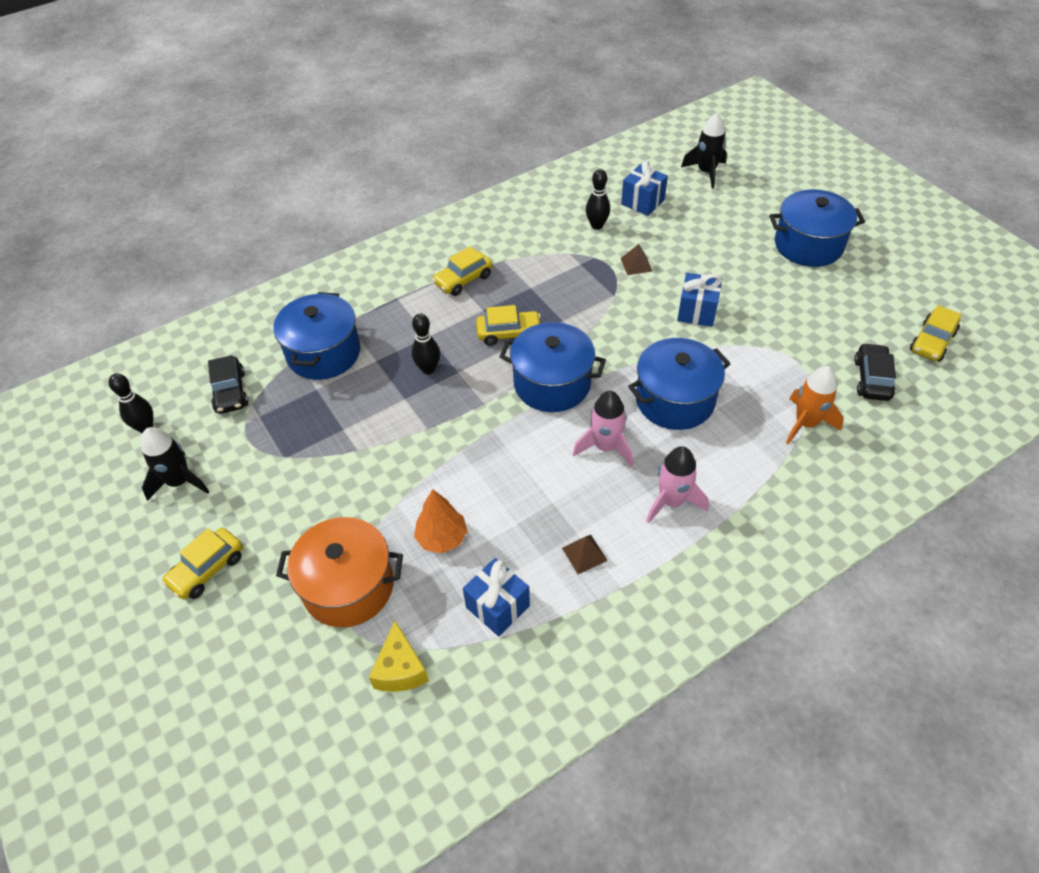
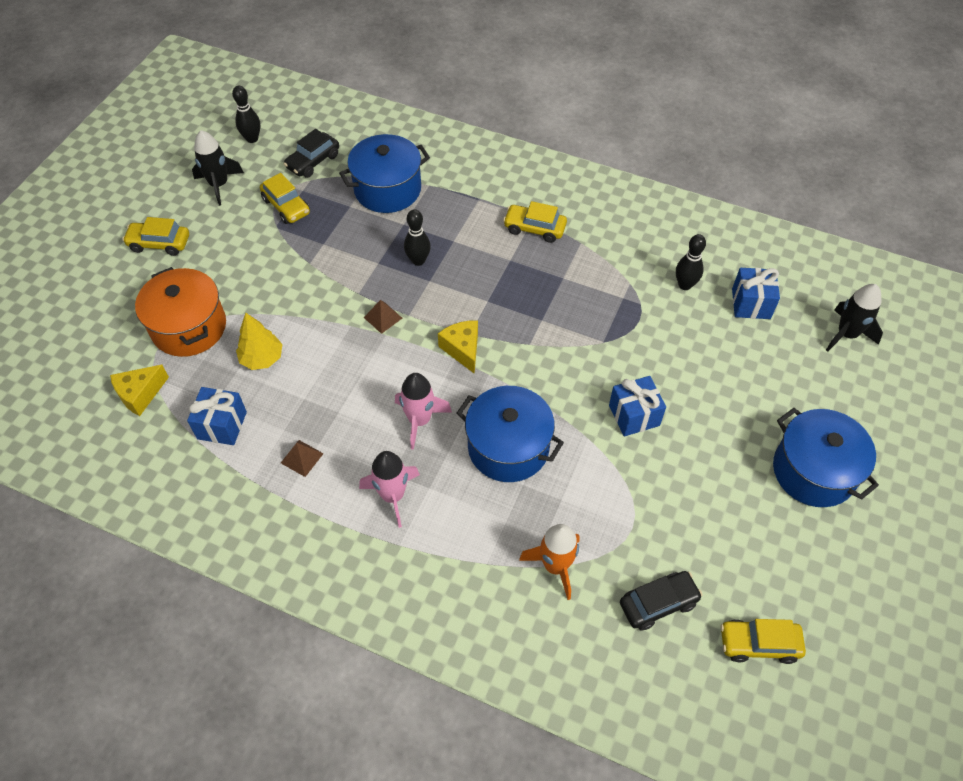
camera: 55 degrees right, 5 degrees up
orange tree [414,489,468,553] -> yellow tree [236,313,283,370]
yellow car [476,305,541,346] -> yellow car moved to [260,173,310,224]
blue pot [500,322,606,412] -> yellow cheese [438,320,478,374]
brown pyramid [621,244,652,275] -> brown pyramid moved to [363,300,402,334]

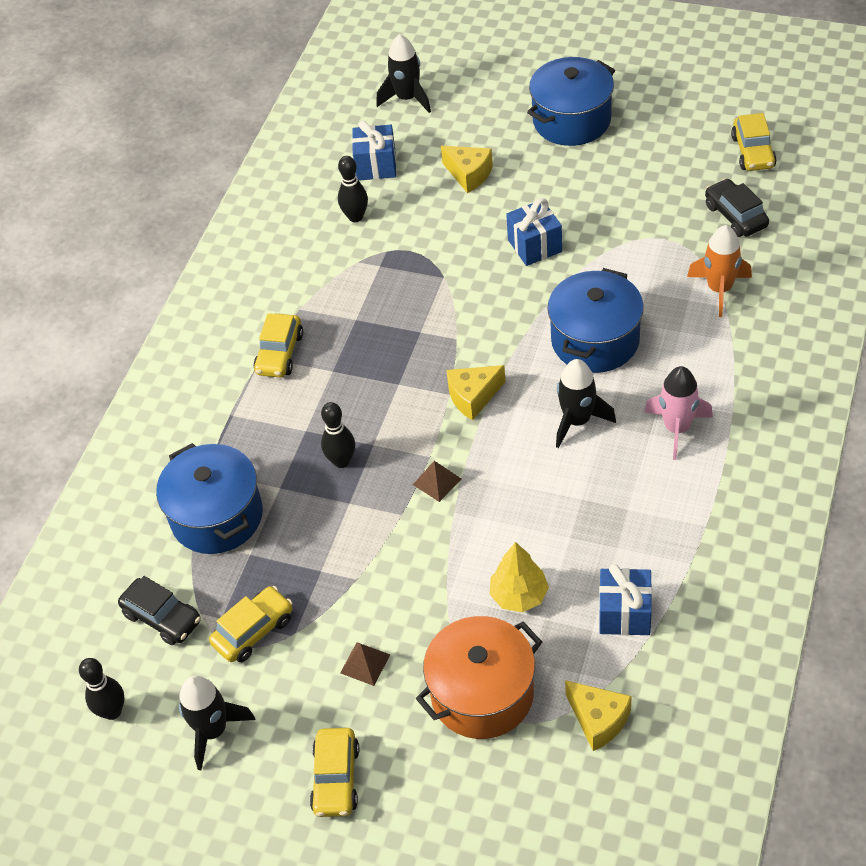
camera: 90 degrees left, 5 degrees down
brown pyramid [281,440,324,477] -> brown pyramid moved to [340,642,390,686]
pink rocket [395,373,452,450] -> black rocket [556,359,616,448]
none -> yellow cheese [441,146,493,193]

